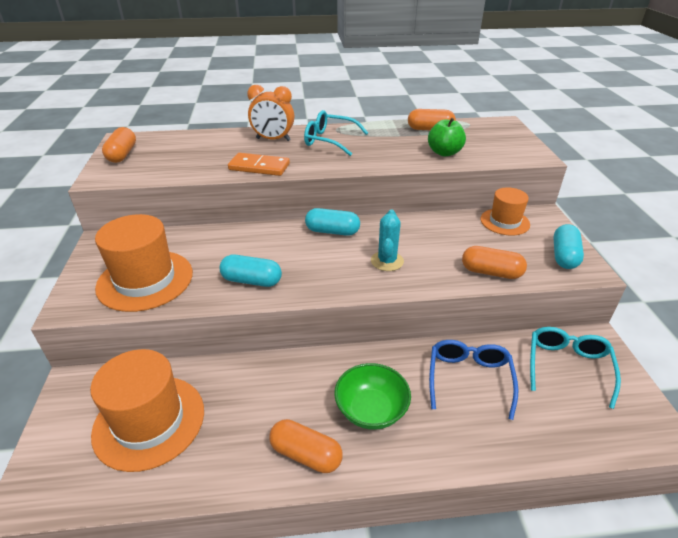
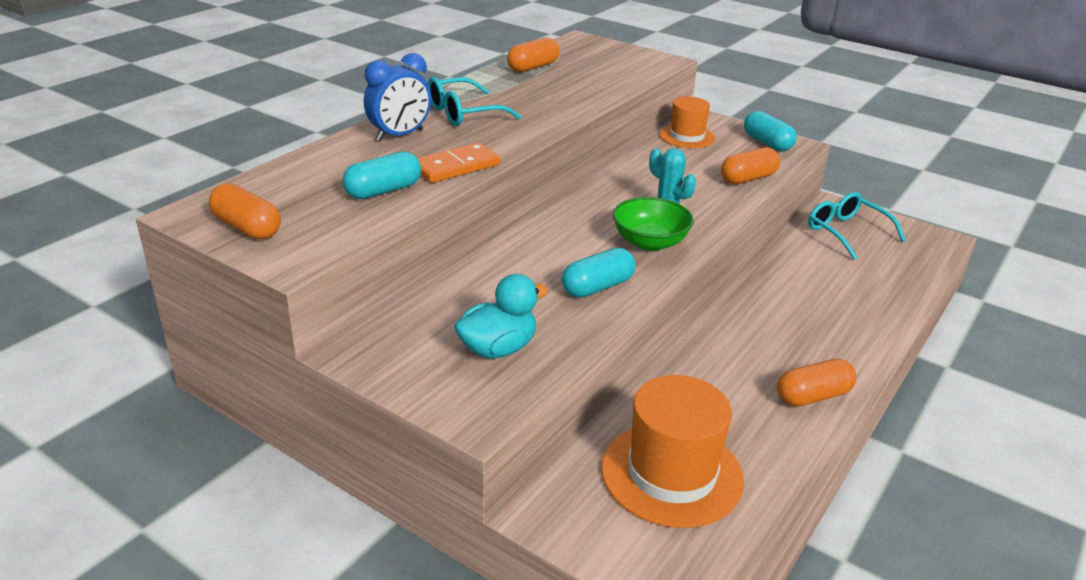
camera: 50 degrees left, 5 degrees down
orange hat [95,214,193,312] -> turquoise duck [454,274,548,359]
orange clock [247,85,294,141] -> blue clock [364,53,431,141]
turquoise capsule [305,208,360,236] -> turquoise capsule moved to [343,152,421,199]
green bowl [334,363,411,430] -> green bowl moved to [613,197,694,251]
green apple [428,118,466,156] -> none
blue glasses [429,340,518,420] -> none

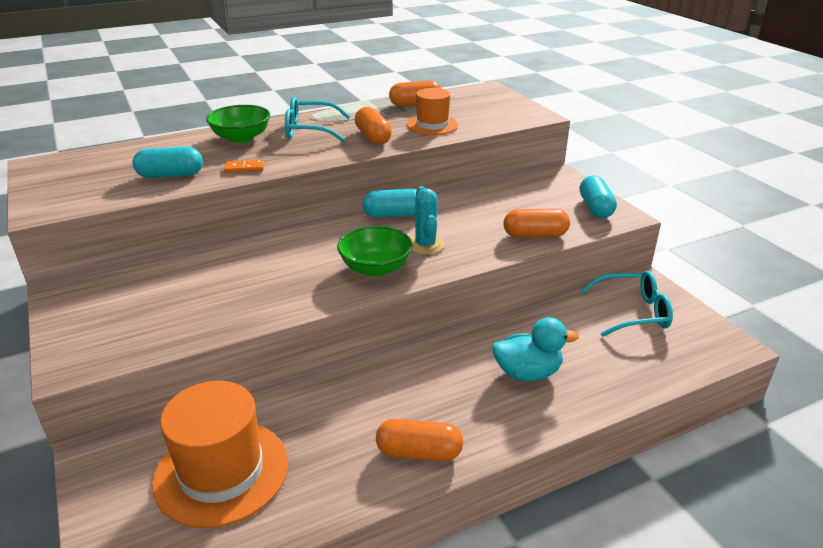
camera: 30 degrees right, 0 degrees up
orange capsule [209,184,281,240] -> orange capsule moved to [355,107,392,145]
blue clock [364,53,431,141] -> green bowl [206,105,270,143]
orange domino [418,143,500,183] -> orange domino [224,160,264,173], size x0.56
turquoise duck [454,274,548,359] -> turquoise duck moved to [492,317,579,381]
turquoise capsule [562,248,636,298] -> turquoise capsule moved to [363,189,417,218]
orange hat [659,97,715,148] -> orange hat moved to [407,88,458,135]
turquoise glasses [808,192,906,260] -> turquoise glasses turned 90 degrees clockwise [580,271,673,337]

